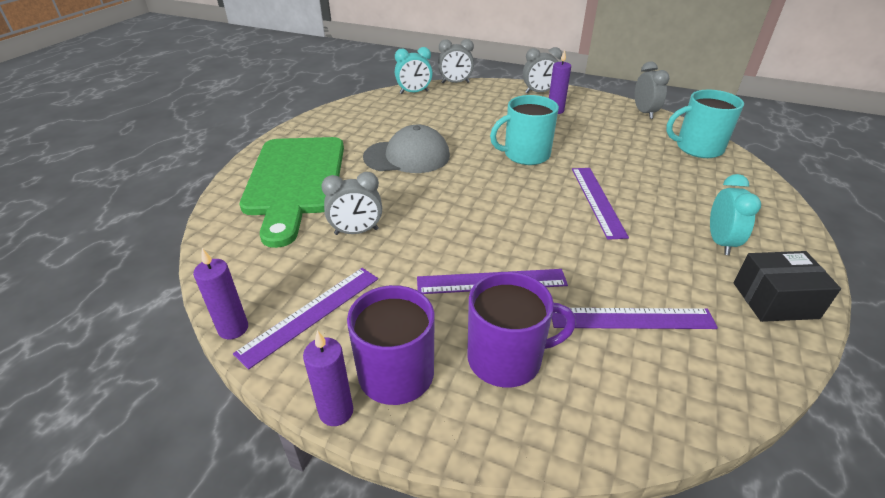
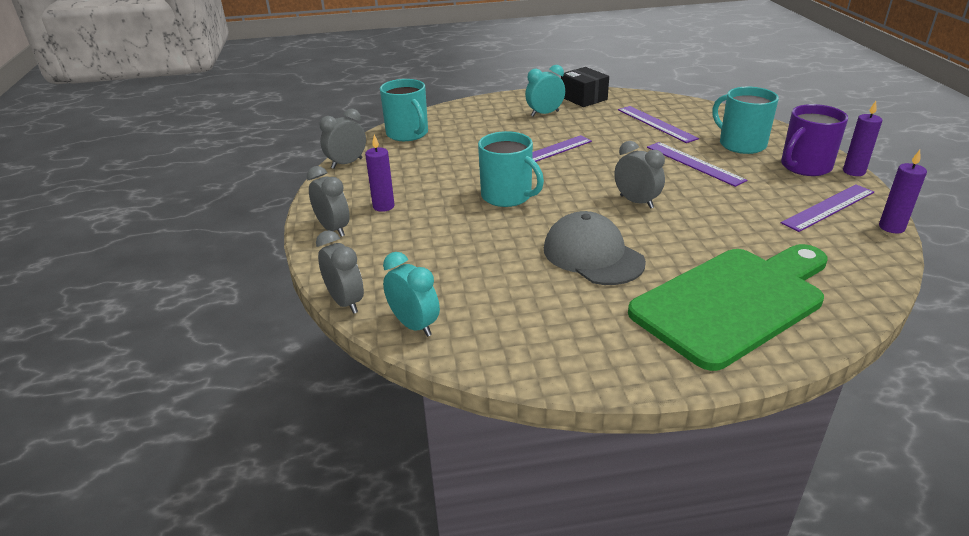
camera: 120 degrees left, 5 degrees down
purple ruler [233,268,378,370] -> purple ruler turned 45 degrees counterclockwise [781,184,874,232]
grey clock [321,172,382,235] -> grey clock moved to [614,141,665,209]
purple mug [467,272,576,387] -> turquoise mug [713,87,779,154]

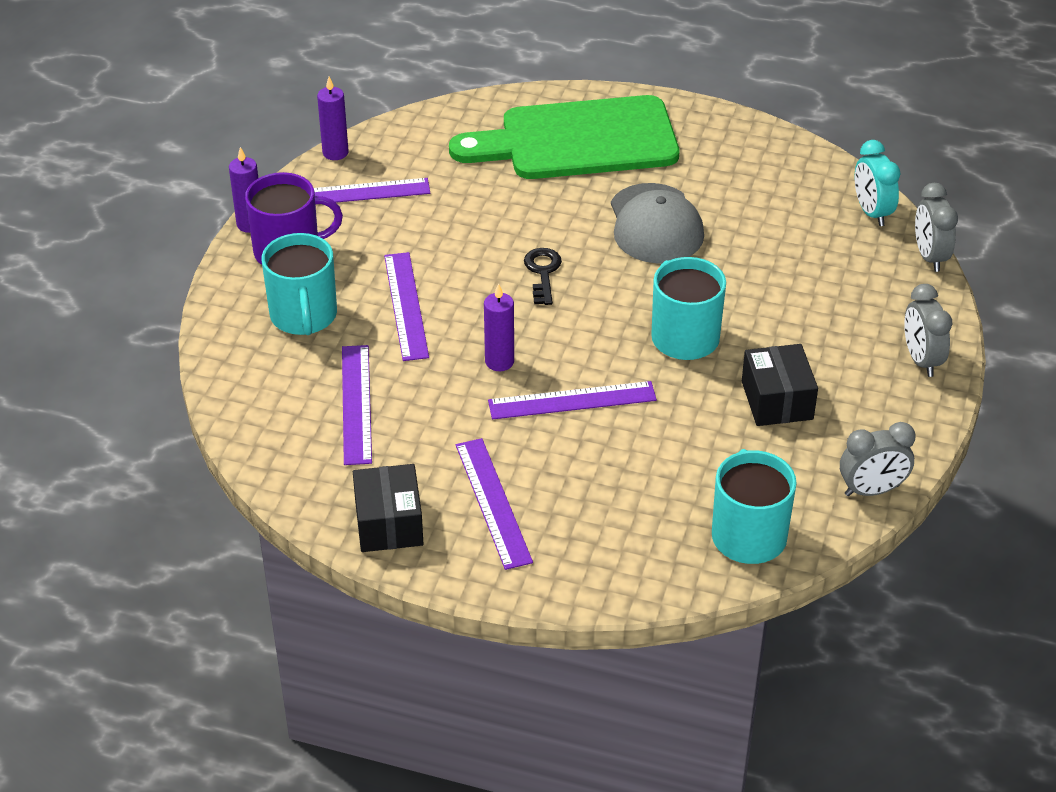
camera: 155 degrees left, 10 degrees up
purple candle [365,135,394,212] -> purple candle moved to [484,283,514,371]
turquoise clock [525,65,565,116] -> purple ruler [456,438,533,570]
grey clock [614,141,665,209] -> black key [524,248,562,305]
none -> black box [742,344,818,426]

